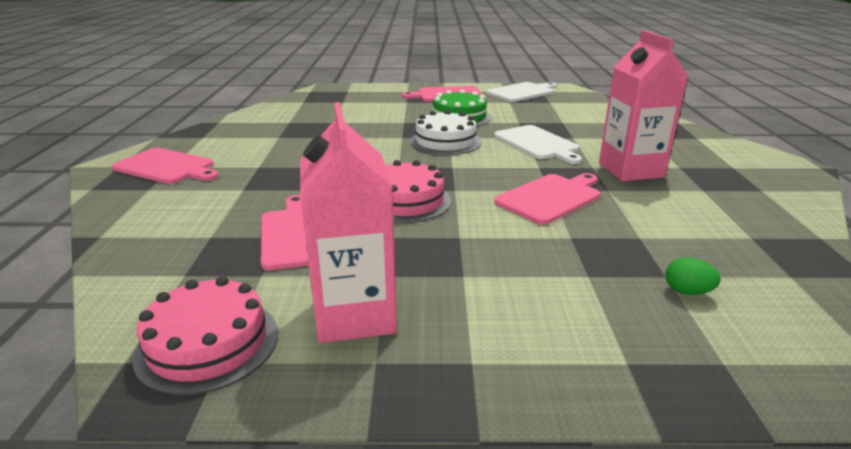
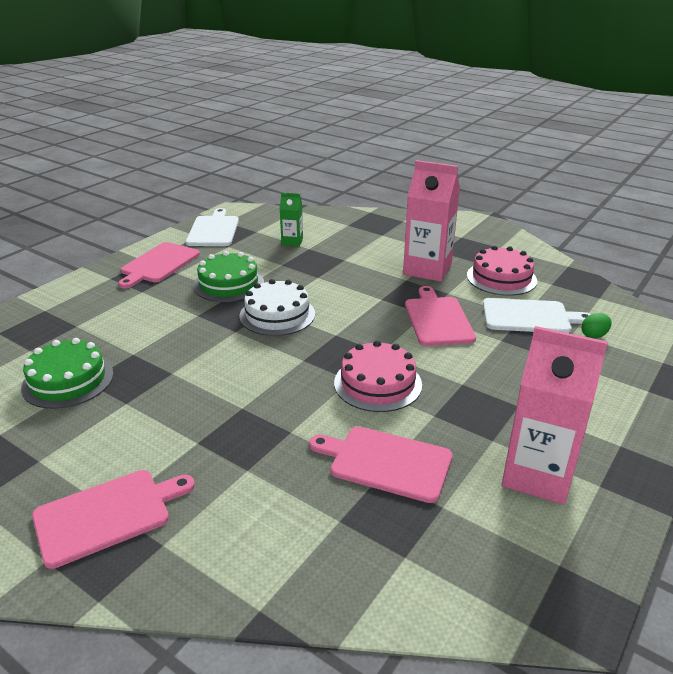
camera: 55 degrees left, 5 degrees up
pink cake [132,276,278,395] -> pink cake moved to [467,246,537,296]
white cutting board [494,125,582,164] -> white cutting board moved to [483,298,591,333]
none -> green cake [21,338,114,409]
none -> green carton [280,193,303,247]

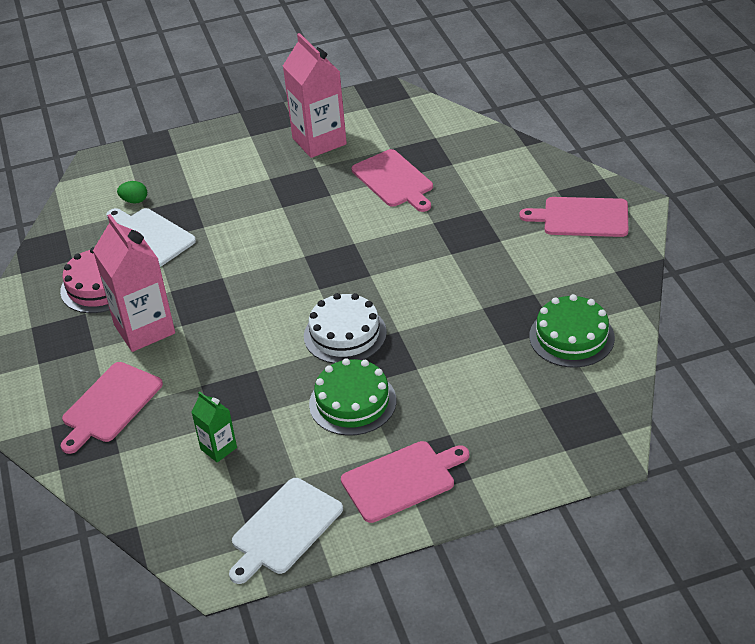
camera: 140 degrees left, 10 degrees up
pink cake [334,340,422,412] -> none
pink cutting board [405,286,476,346] -> pink cutting board moved to [61,362,163,454]

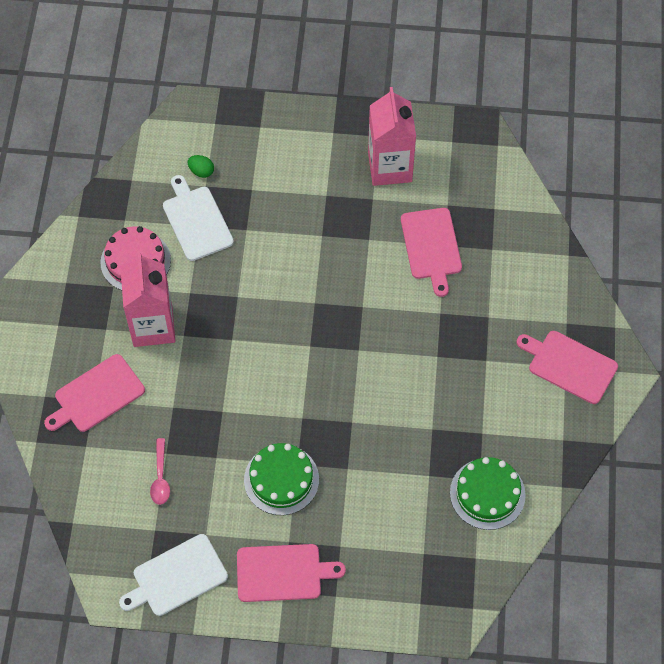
camera: 20 degrees right, 20 degrees up
green carton [192,391,237,462] -> pink spoon [150,438,170,505]
white cake [304,293,387,364] -> none

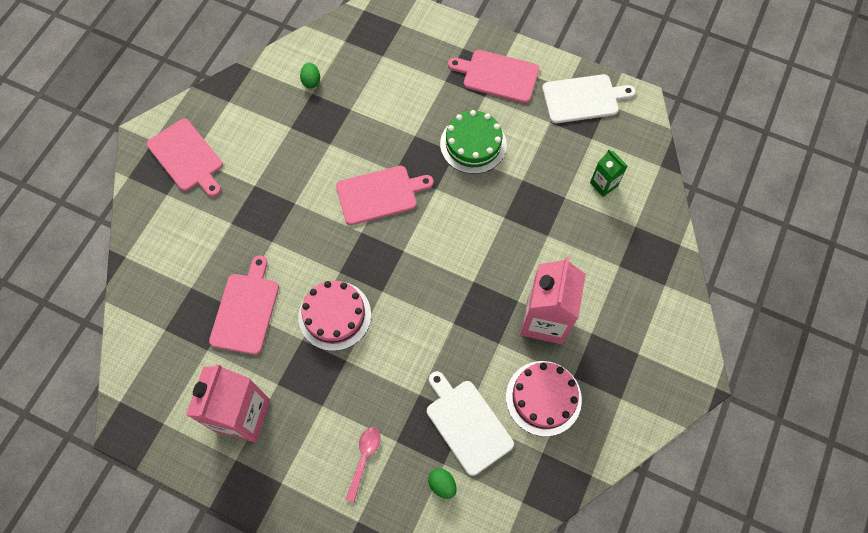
camera: 160 degrees left, 5 degrees up
pink cutting board [44,354,145,432] -> pink cutting board moved to [336,166,434,225]
pink spoon [150,438,170,505] -> pink spoon moved to [345,427,380,503]
white cutting board [163,175,234,261] -> white cutting board turned 150 degrees clockwise [427,371,514,476]
green cake [450,457,526,530] -> green egg [300,63,320,88]
none -> pink cake [298,281,371,351]
none -> green carton [590,149,628,197]

